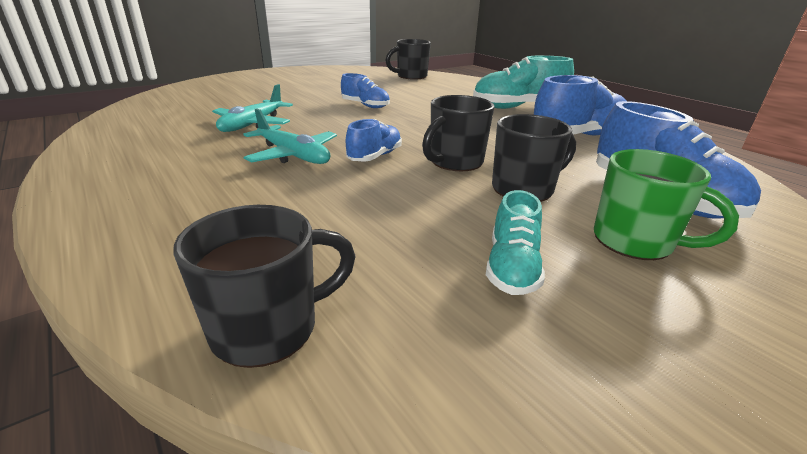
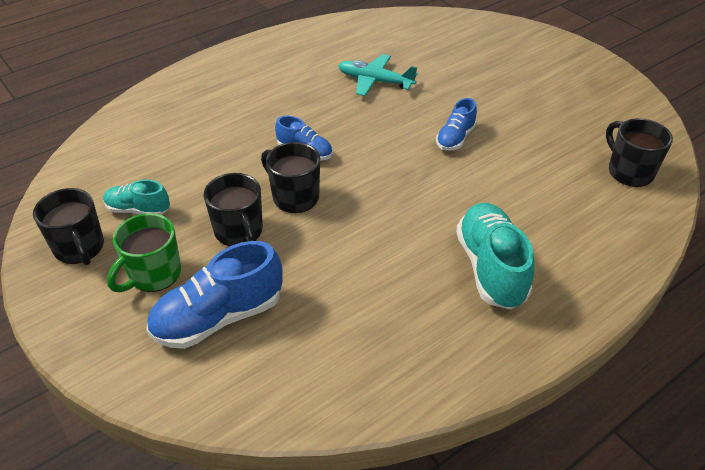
camera: 90 degrees right, 15 degrees up
black mug [173,205,356,368] -> black mug moved to [33,188,104,265]
turquoise plane [244,108,337,164] -> none
blue shoe [534,75,627,135] -> none

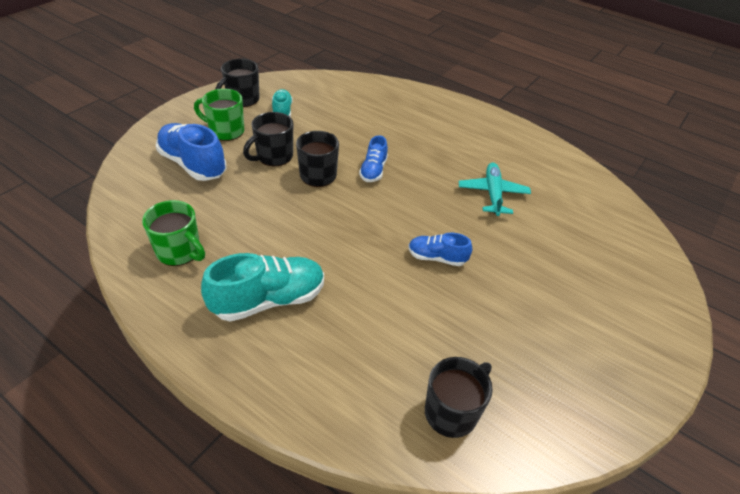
camera: 70 degrees right, 0 degrees up
none -> green mug [142,200,205,266]

